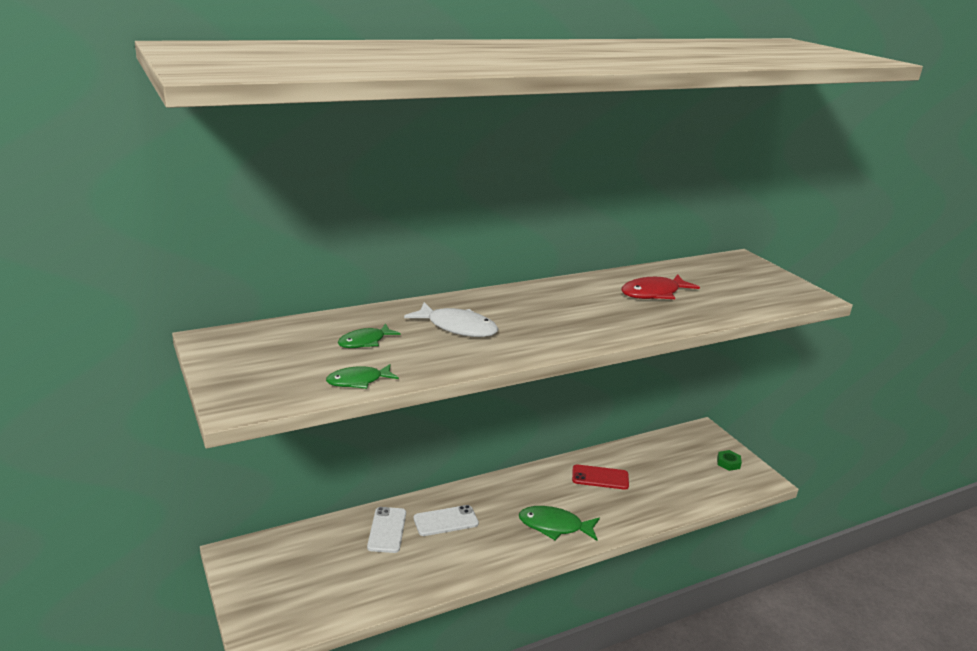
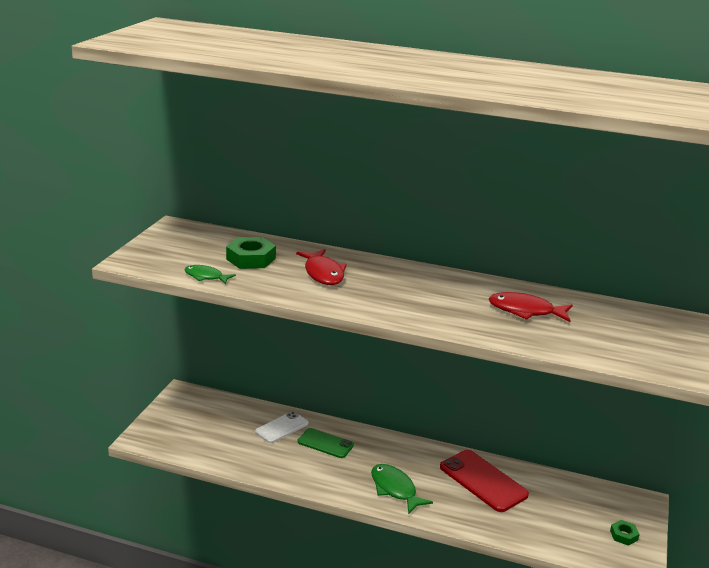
camera: 45 degrees right, 0 degrees up
green fish [338,324,401,348] -> green nut [226,237,276,269]
white fish [404,302,498,337] -> red fish [296,249,347,285]
white phone [414,505,479,536] -> green phone [298,428,354,458]
red phone [572,464,629,490] -> red phone [440,450,529,512], size x1.59

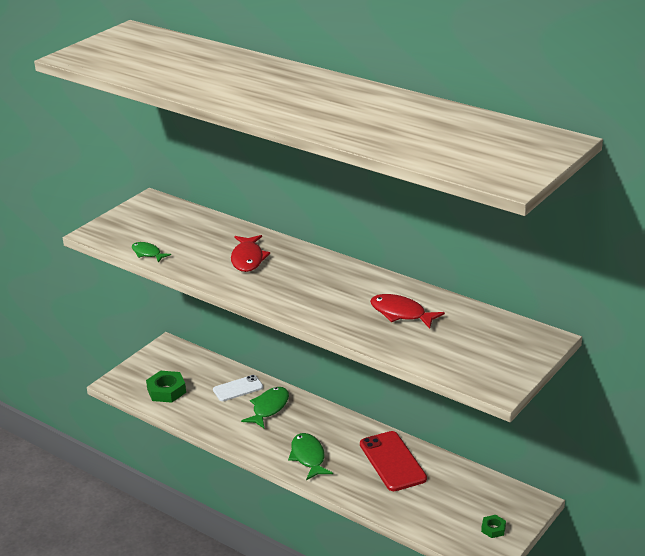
camera: 20 degrees right, 5 degrees up
green nut [226,237,276,269] -> green nut moved to [146,371,186,403]
green phone [298,428,354,458] -> green fish [241,387,289,428]

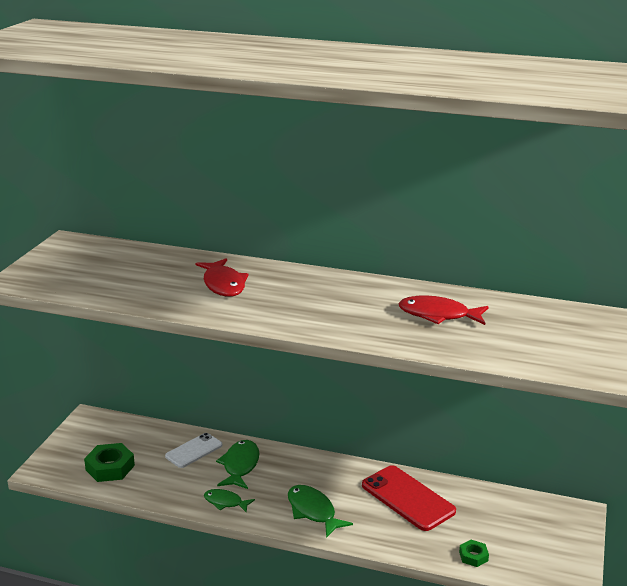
camera: 20 degrees left, 5 degrees down
green fish [132,242,171,262] -> green fish moved to [204,489,255,513]
green nut [481,515,506,538] -> green nut moved to [459,540,489,567]

